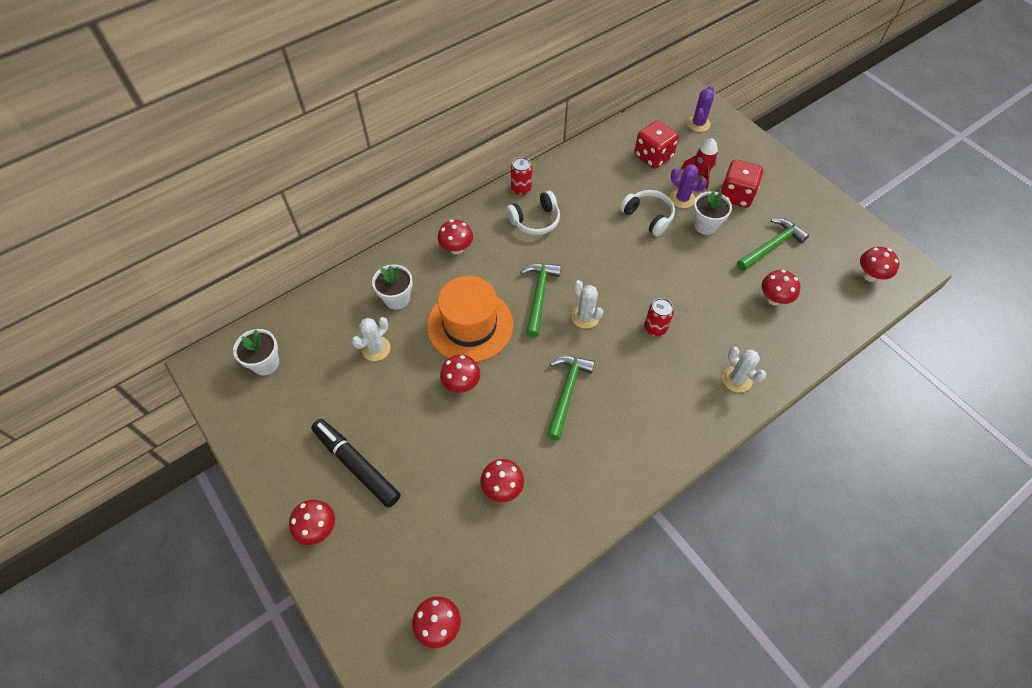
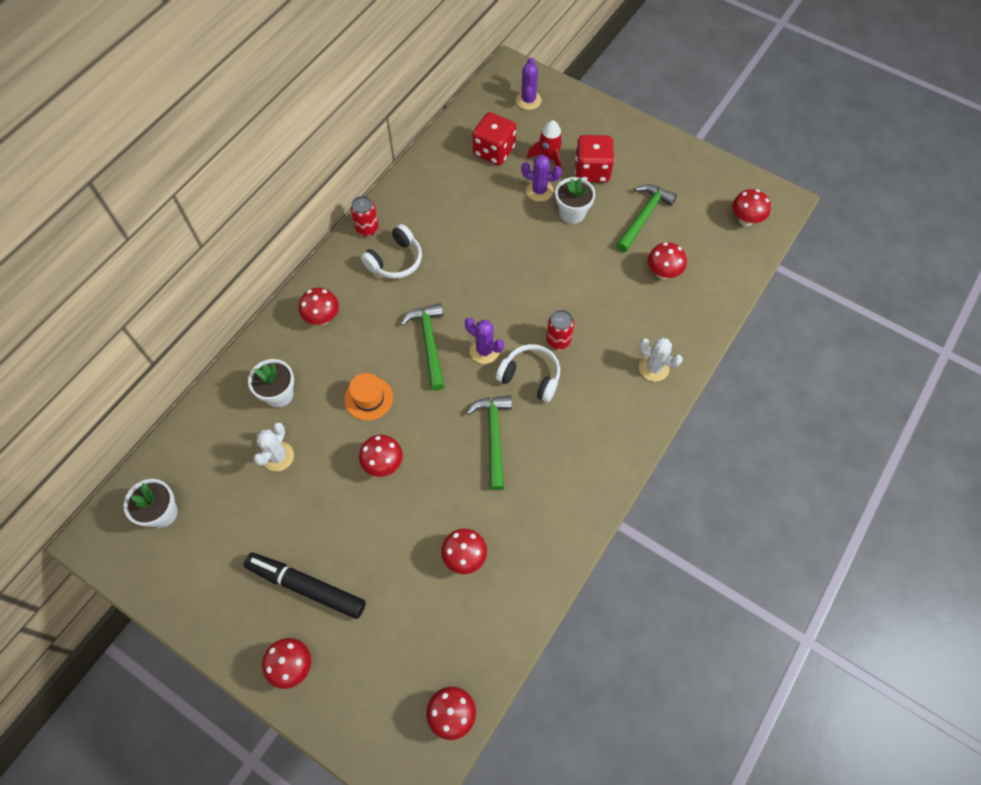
camera: 20 degrees left, 5 degrees up
orange hat [427,276,513,362] -> orange hat [344,373,393,421], size x0.51
white cactus [571,280,603,329] -> purple cactus [465,317,504,364]
white headphones [620,190,675,237] -> white headphones moved to [496,344,560,402]

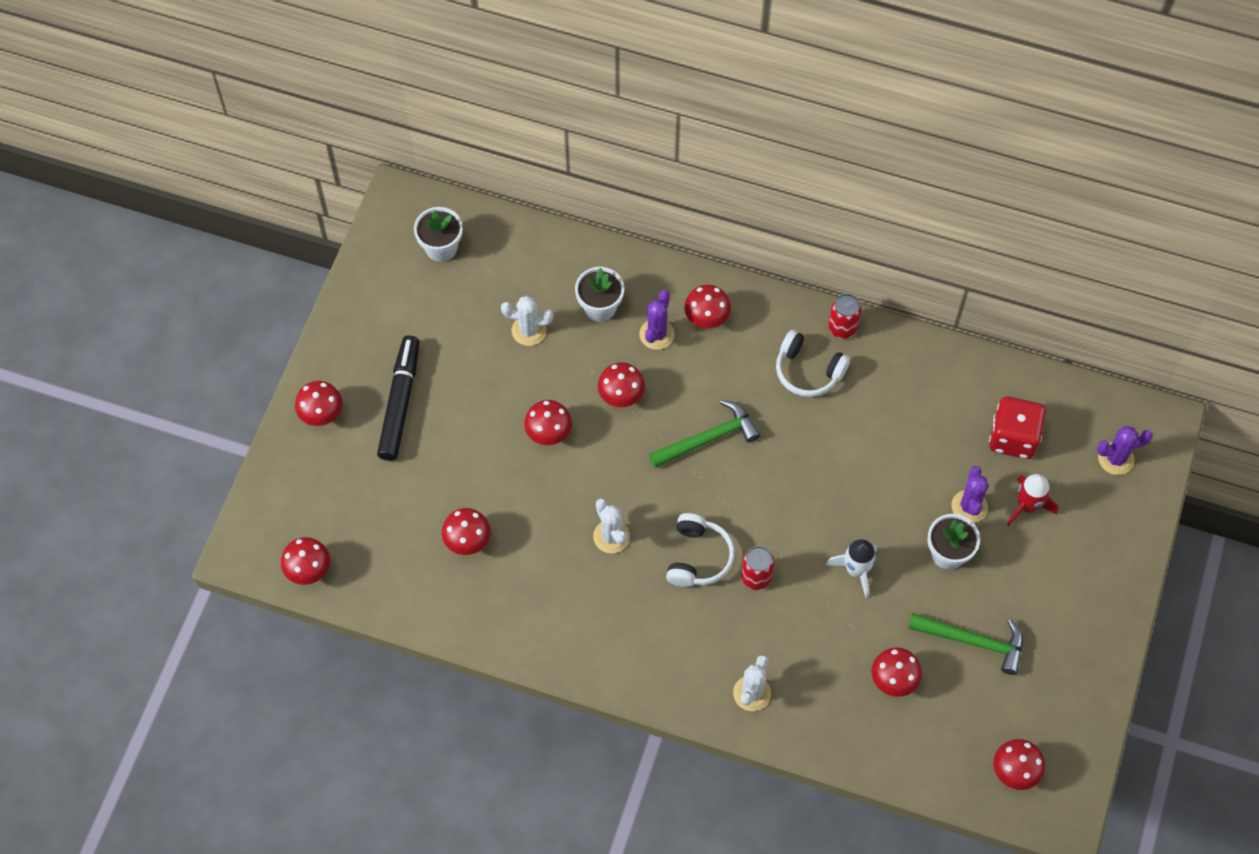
camera: 75 degrees right, 0 degrees up
orange hat [344,373,393,421] -> red mushroom [598,363,645,407]
purple cactus [465,317,504,364] -> purple cactus moved to [639,290,675,350]
green hammer [467,396,512,491] -> white cactus [593,498,630,553]
red dice [575,135,614,183] -> none
none -> white rocket [826,539,877,598]

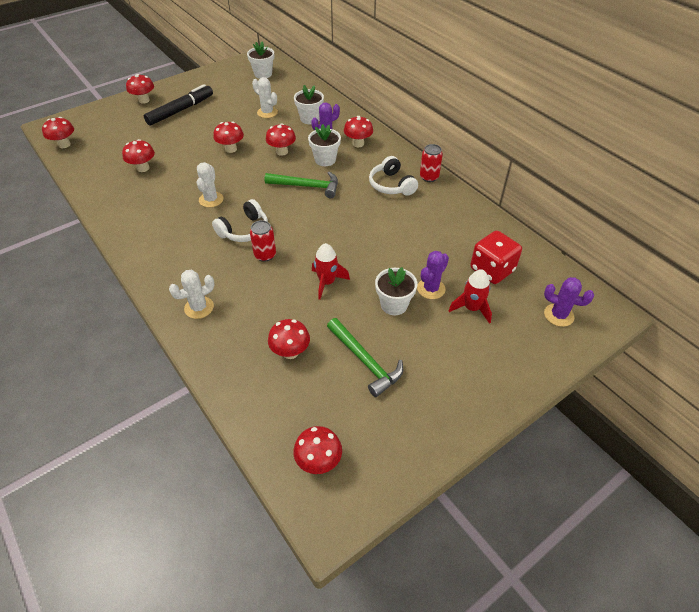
camera: 35 degrees right, 15 degrees down
white rocket [826,539,877,598] -> red rocket [312,243,350,300]
none -> white flower pot [308,124,341,166]

